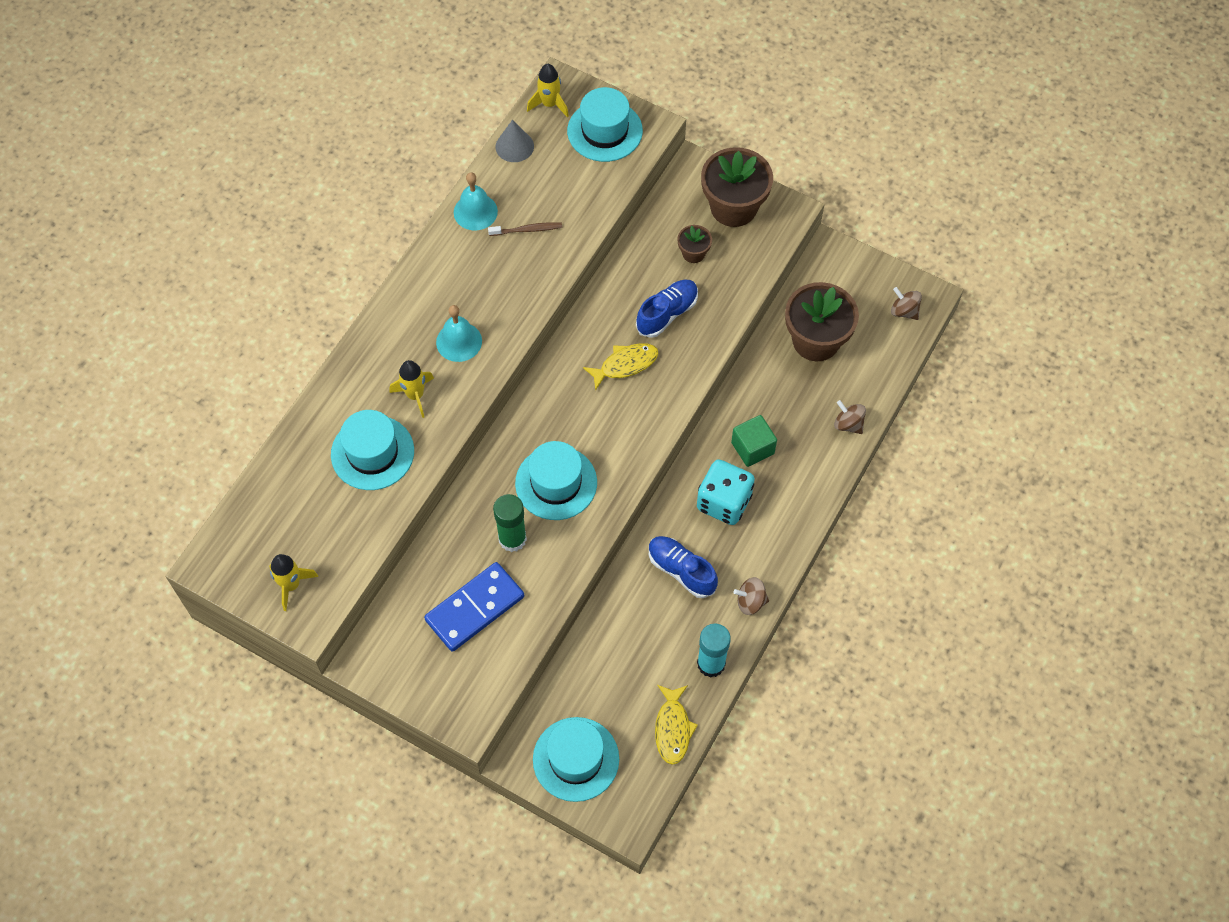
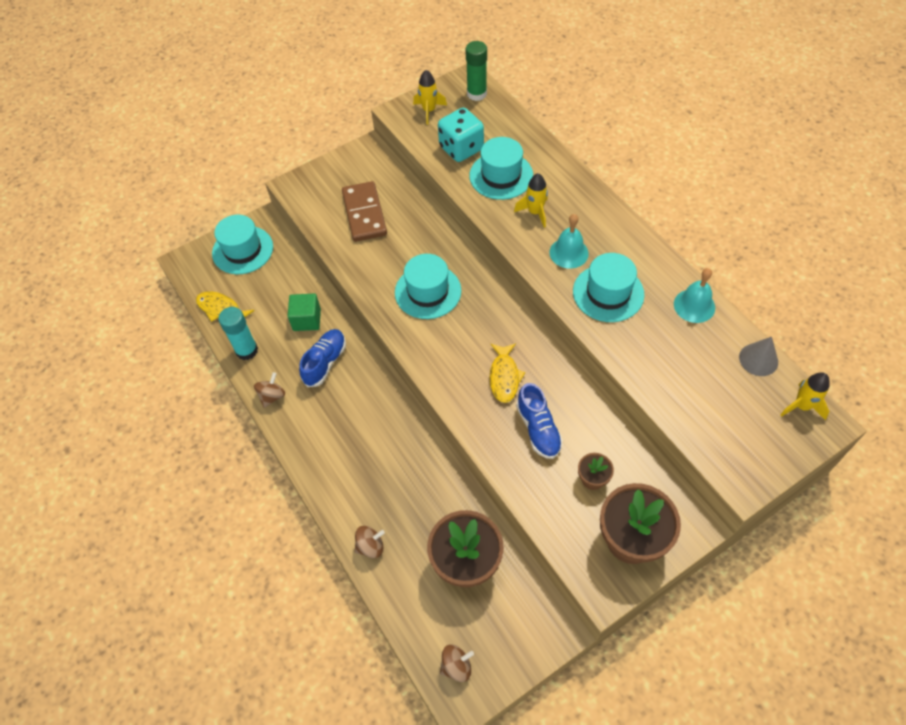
camera: 120 degrees right, 5 degrees down
blue domino [424,562,524,652] -> brown domino [342,181,387,242]
brown toothbrush [488,222,562,236] -> none
green glue stick [493,494,527,552] -> green glue stick moved to [466,41,487,101]
turquoise hat [567,87,643,162] -> turquoise hat moved to [573,253,644,322]
blue shoe [649,536,718,598] -> blue shoe turned 45 degrees counterclockwise [299,329,346,387]
turquoise dice [697,459,755,525] -> turquoise dice moved to [438,108,484,162]
green cube [731,415,777,467] -> green cube moved to [288,294,321,331]

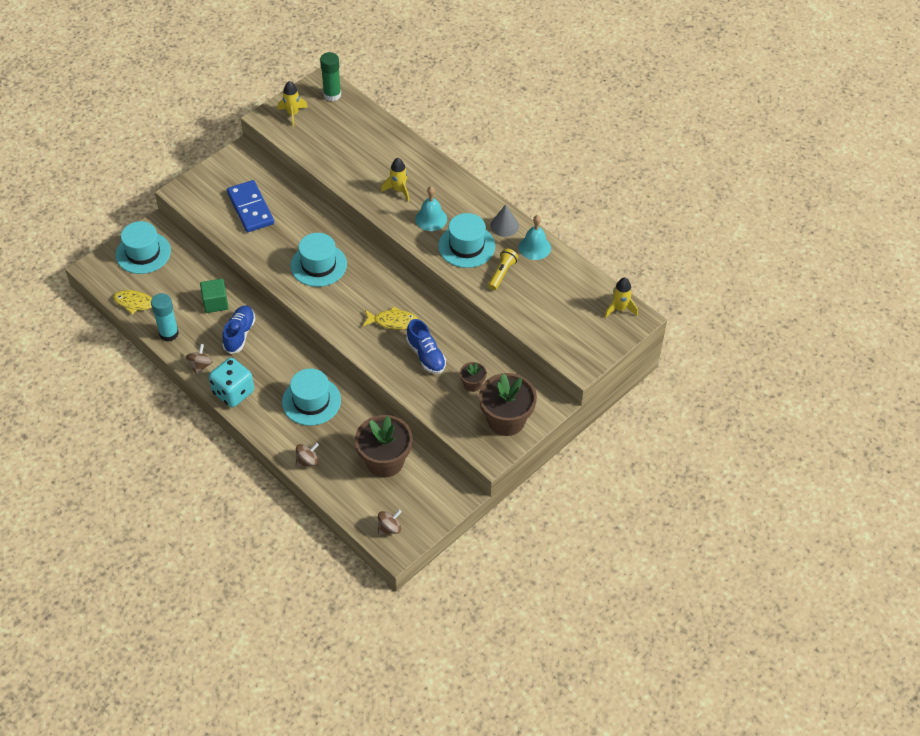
camera: 15 degrees left, 5 degrees down
brown domino [342,181,387,242] -> blue domino [227,180,274,232]
turquoise dice [438,108,484,162] -> turquoise dice moved to [209,358,254,407]
turquoise hat [469,137,533,200] -> turquoise hat moved to [282,368,341,426]
yellow fish [490,343,525,403] -> yellow fish turned 75 degrees counterclockwise [362,306,419,330]
grey cone [739,337,778,376] -> grey cone moved to [490,204,519,237]
none -> yellow flashlight [488,248,518,290]

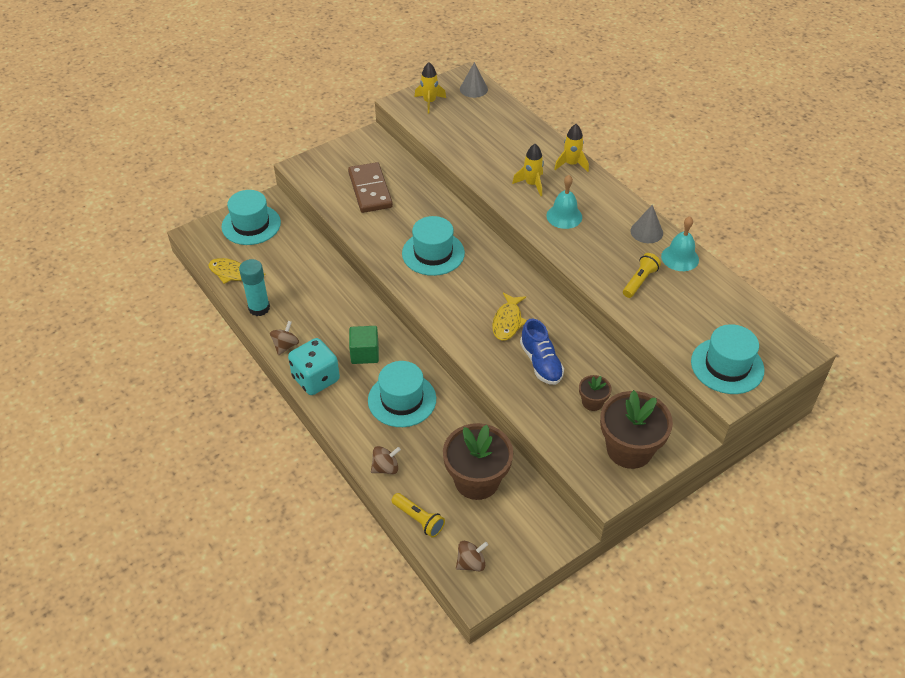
camera: 10 degrees right, 5 degrees down
green cube [200,279,229,313] -> green cube moved to [349,326,379,364]
blue shoe [222,305,256,354] -> none
blue domino [227,180,274,232] -> brown domino [348,162,393,213]
green glue stick [320,52,341,101] -> grey cone [460,62,488,98]
yellow fish [362,306,419,330] -> yellow fish turned 90 degrees clockwise [492,292,527,341]
turquoise hat [438,213,495,268] -> turquoise hat moved to [691,324,764,394]
yellow rocket [605,278,638,318] -> yellow rocket moved to [554,124,589,172]
none -> yellow flashlight [391,493,445,537]

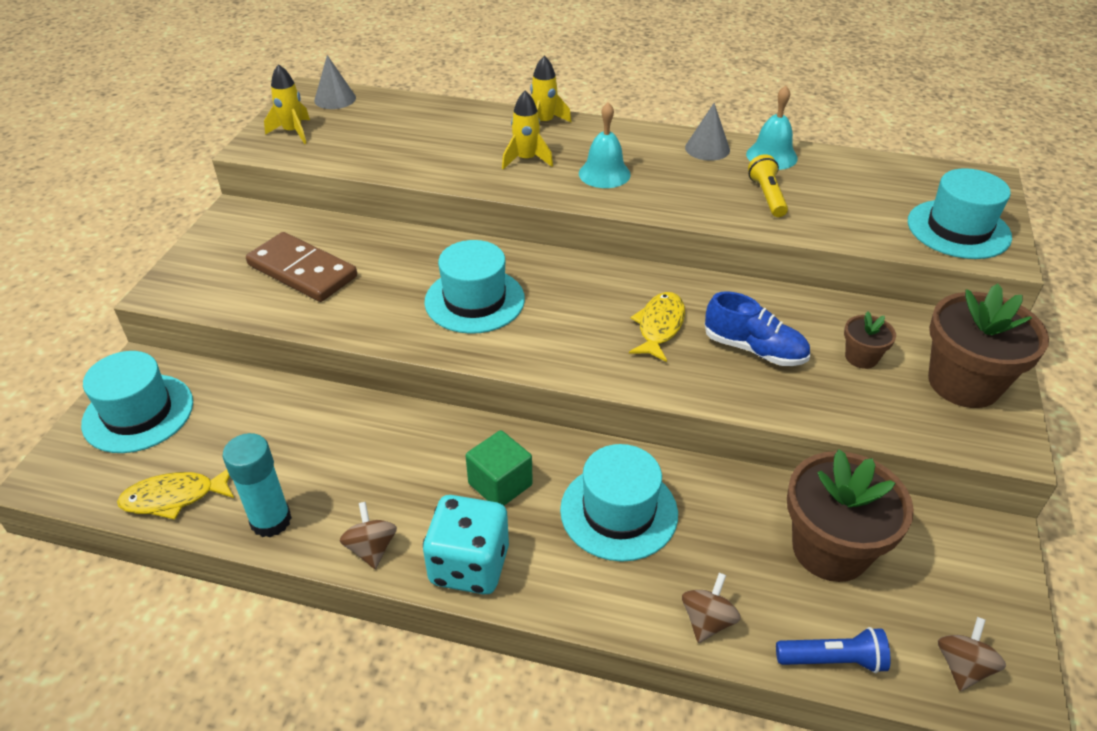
camera: 40 degrees left, 5 degrees down
yellow flashlight [391,493,445,537] -> blue flashlight [776,627,891,673]
yellow fish [492,292,527,341] -> yellow fish turned 135 degrees counterclockwise [629,292,685,362]

